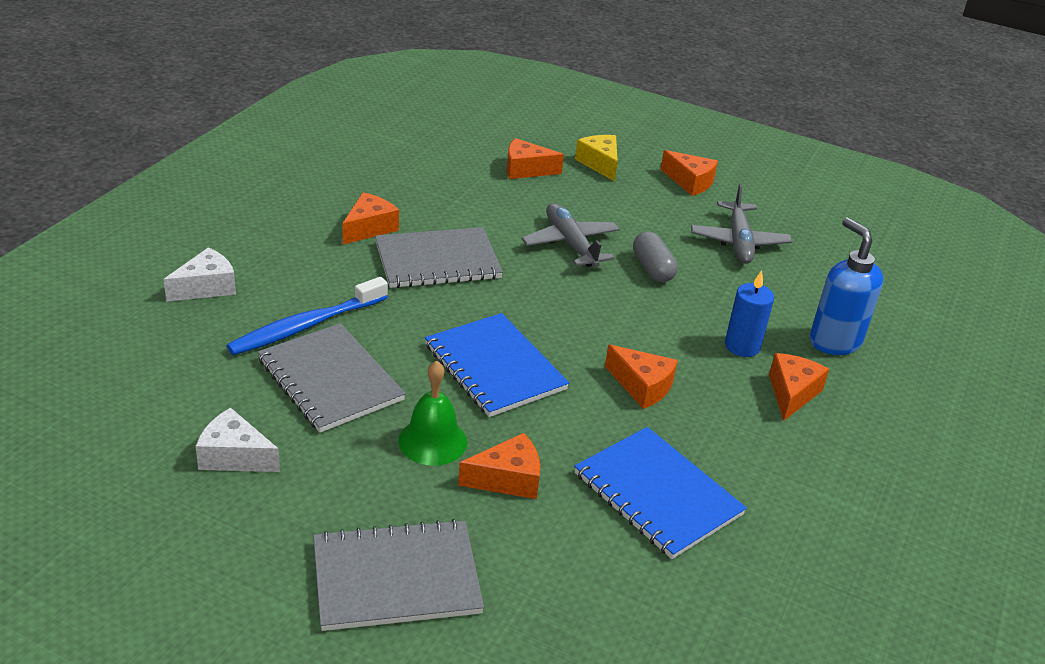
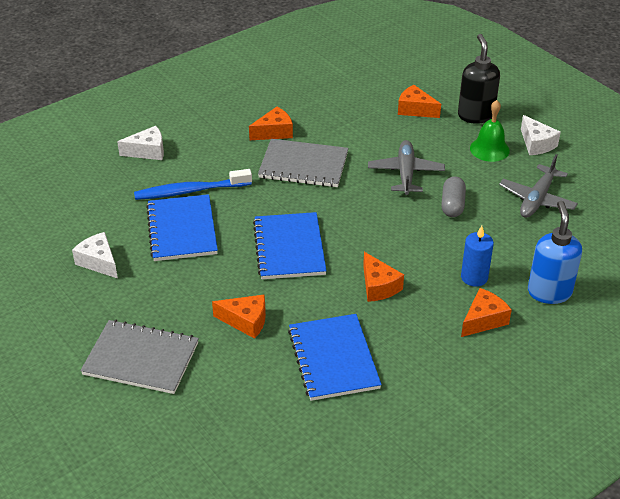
camera: 30 degrees right, 5 degrees up
grey notebook [257,323,406,433] -> blue notebook [146,194,218,261]
green bell [398,361,467,466] -> green bell moved to [470,100,510,162]
yellow cheese [575,135,618,182] -> black soap dispenser [458,34,500,124]
orange cheese [660,150,718,196] -> white cheese [521,115,561,155]

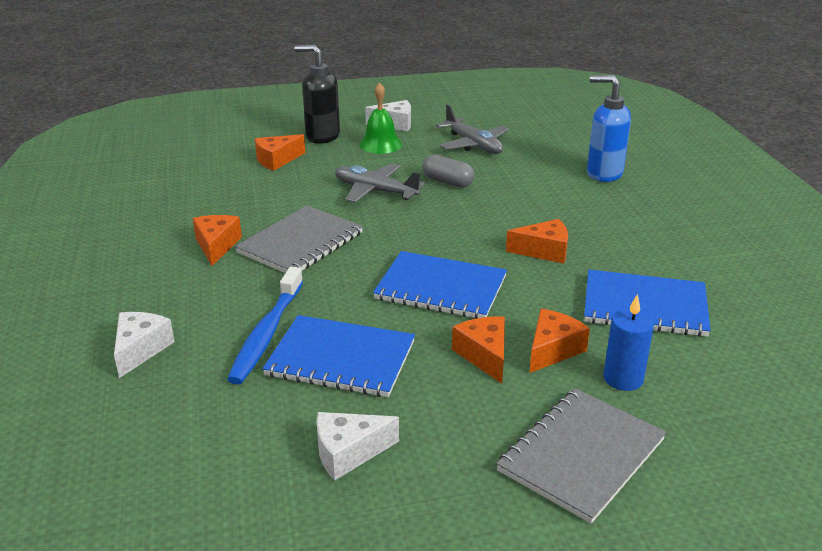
camera: 65 degrees left, 10 degrees down
blue candle [461,226,494,287] -> blue candle moved to [603,294,654,391]
orange cheese [461,288,512,337] -> orange cheese moved to [452,317,505,384]

